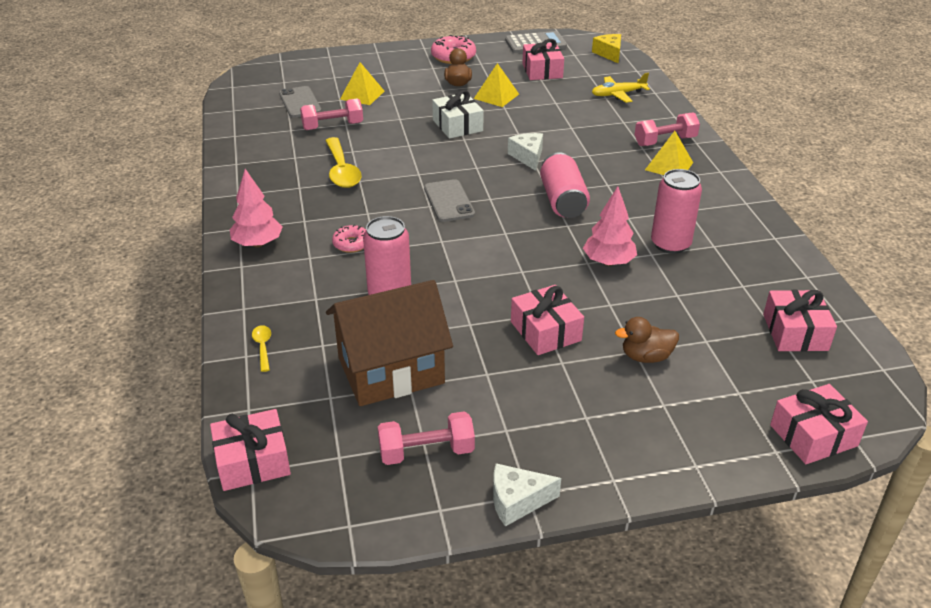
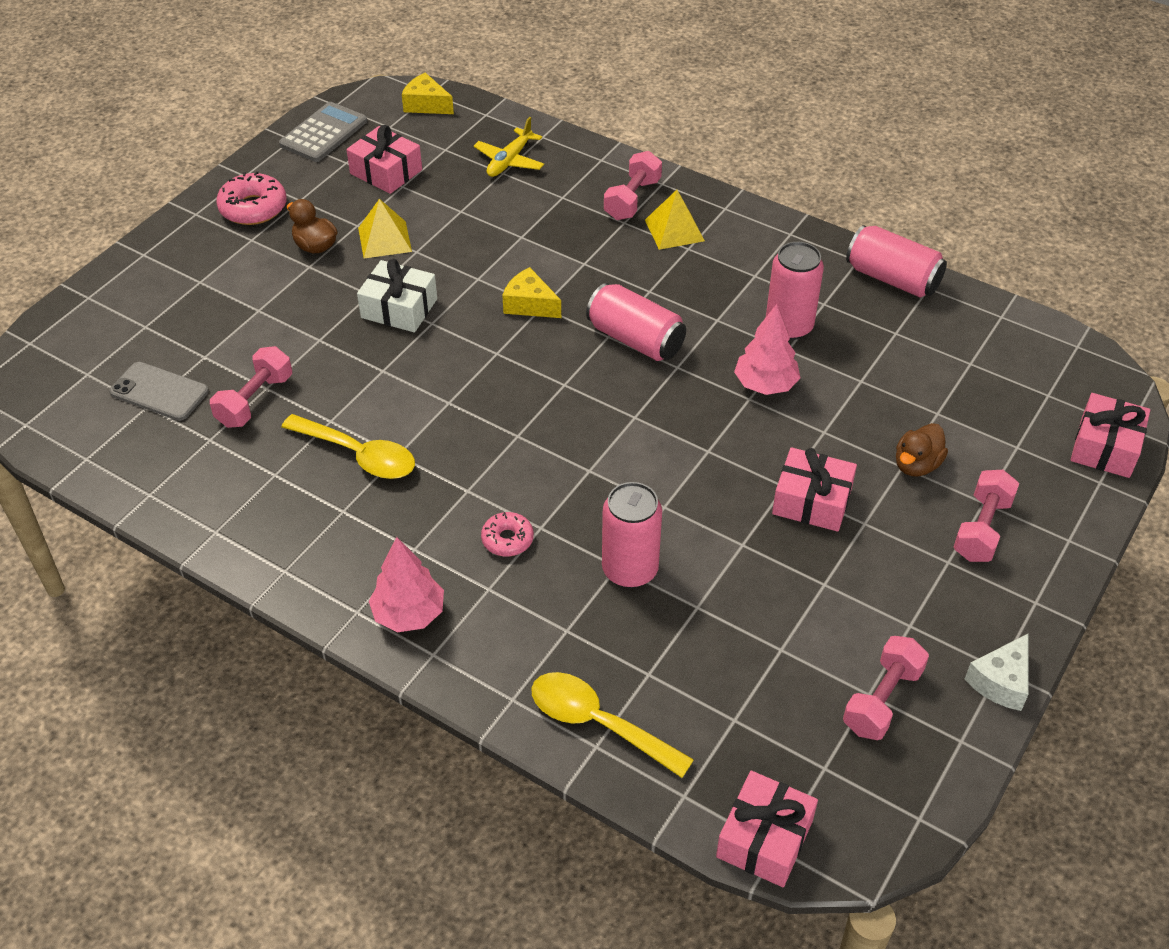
camera: 45 degrees left, 10 degrees up
yellow spoon [252,325,271,372] -> yellow spoon [532,672,694,778], size x2.07
brown house [326,280,453,406] -> none
yellow pyramid [340,62,384,105] -> none
grey phone [424,179,475,222] -> none
white cheese [508,133,543,171] -> yellow cheese [502,267,561,318]
pink gift [763,290,837,352] -> none
none -> pink can [846,225,947,297]
none -> pink dumbbell [953,470,1019,562]

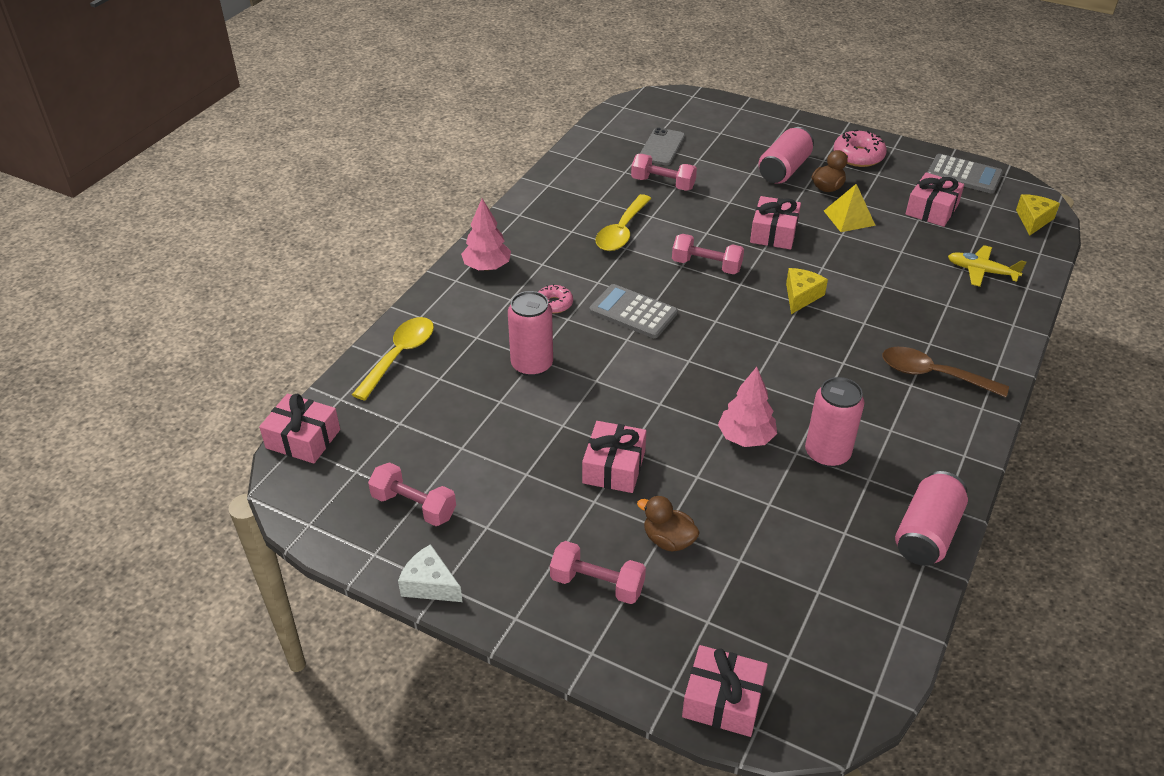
camera: 85 degrees right, 5 degrees down
white gift [357,259,437,332] -> pink gift [750,196,801,249]
pink can [586,283,686,361] -> pink can moved to [758,127,814,184]
pink dumbbell [604,151,662,220] -> pink dumbbell moved to [672,234,744,274]
yellow pyramid [645,190,705,250] -> brown spoon [883,347,1009,397]
none -> grey calculator [589,284,678,338]

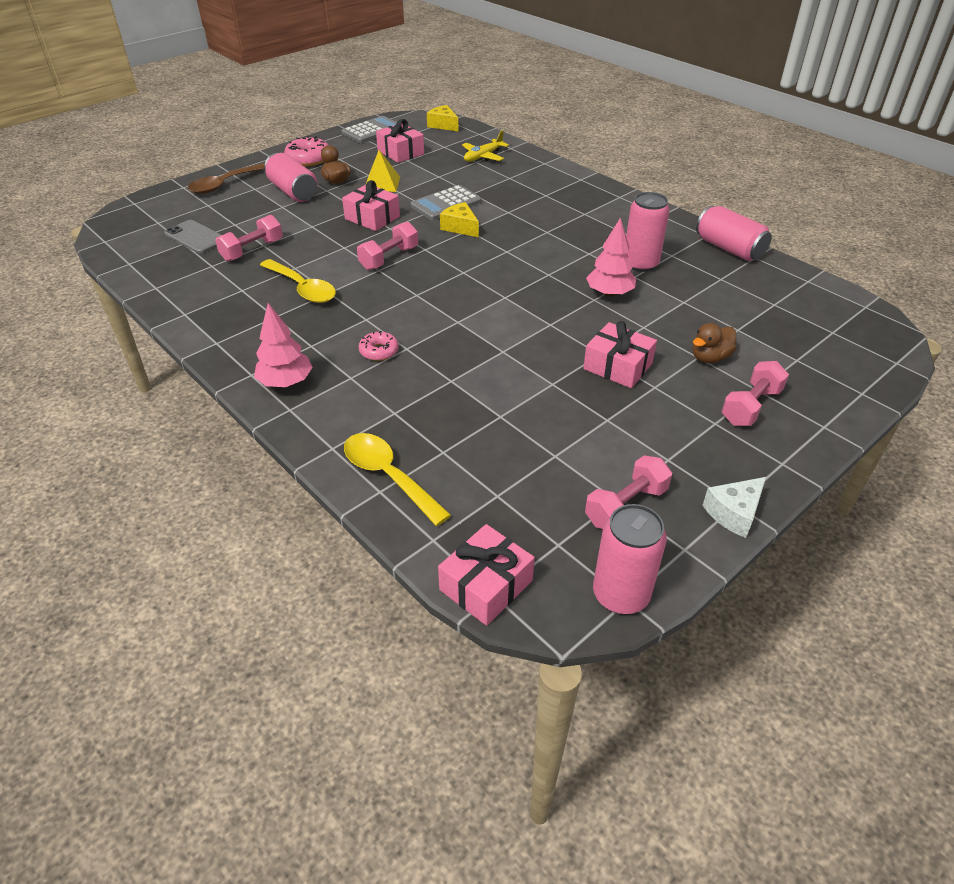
camera: 70 degrees left, 0 degrees up
pink can [508,291,553,376] -> pink can moved to [593,504,667,614]
grey calculator [589,284,678,338] -> grey calculator moved to [411,185,481,220]
pink gift [682,645,768,737] -> none
brown spoon [883,347,1009,397] -> brown spoon moved to [188,163,265,194]

